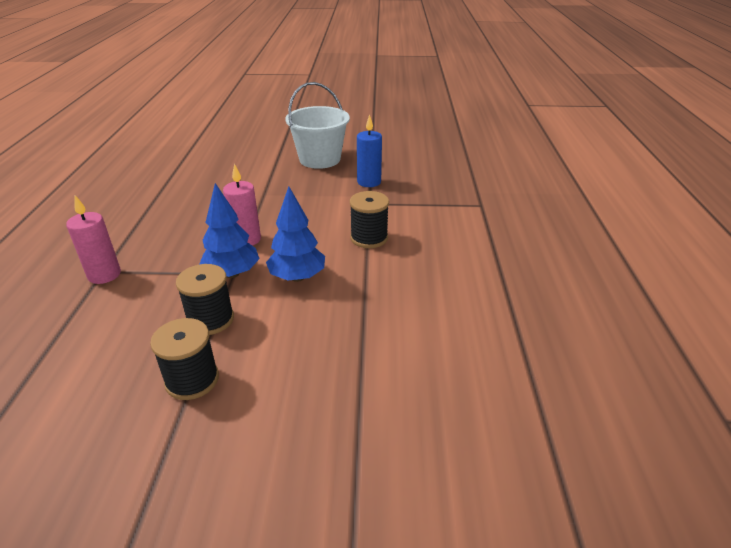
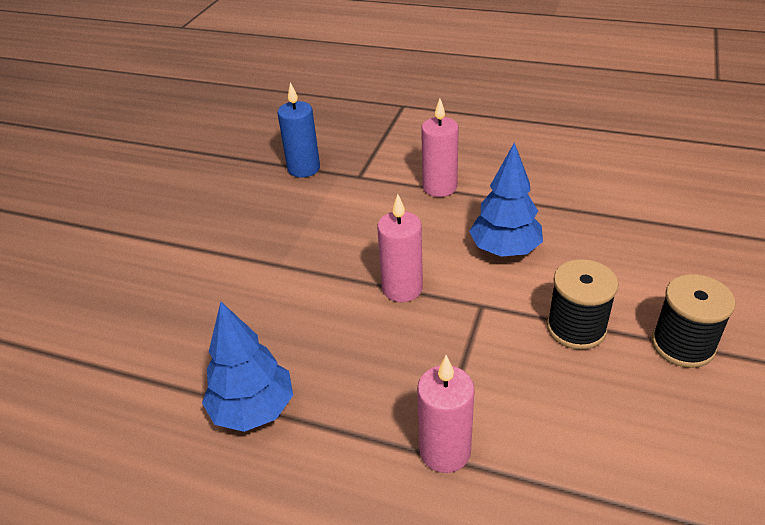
camera: 70 degrees left, 5 degrees up
blue tree [199,183,260,278] -> blue tree moved to [202,302,293,432]
white bucket [285,82,350,169] -> none
black spool [350,191,389,248] -> pink candle [421,99,459,197]

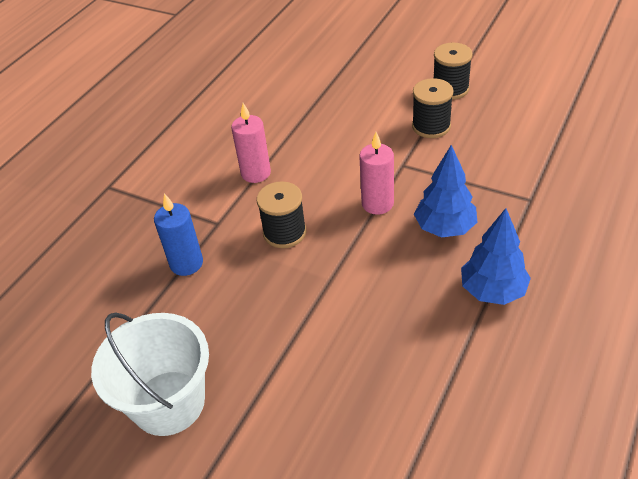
camera: 80 degrees left, 5 degrees up
pink candle [417,355,475,473] -> none
blue tree [469,143,543,257] -> blue tree moved to [414,145,477,237]
none -> white bucket [91,312,209,436]
none -> black spool [257,181,306,248]

